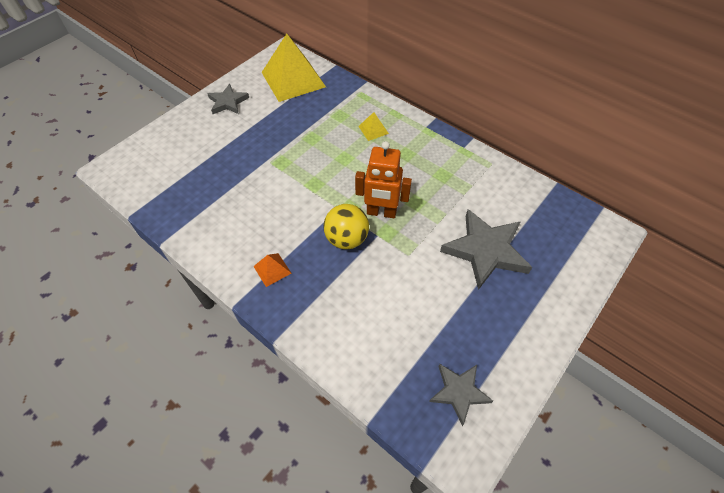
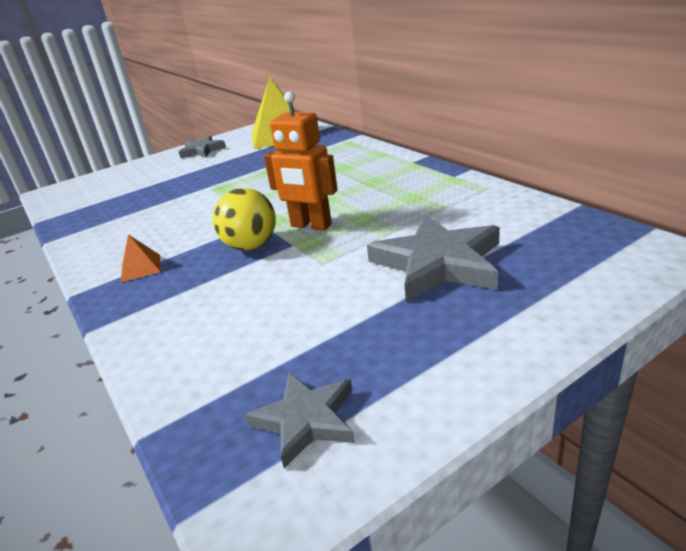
camera: 20 degrees right, 25 degrees down
yellow pyramid [358,112,389,141] -> none

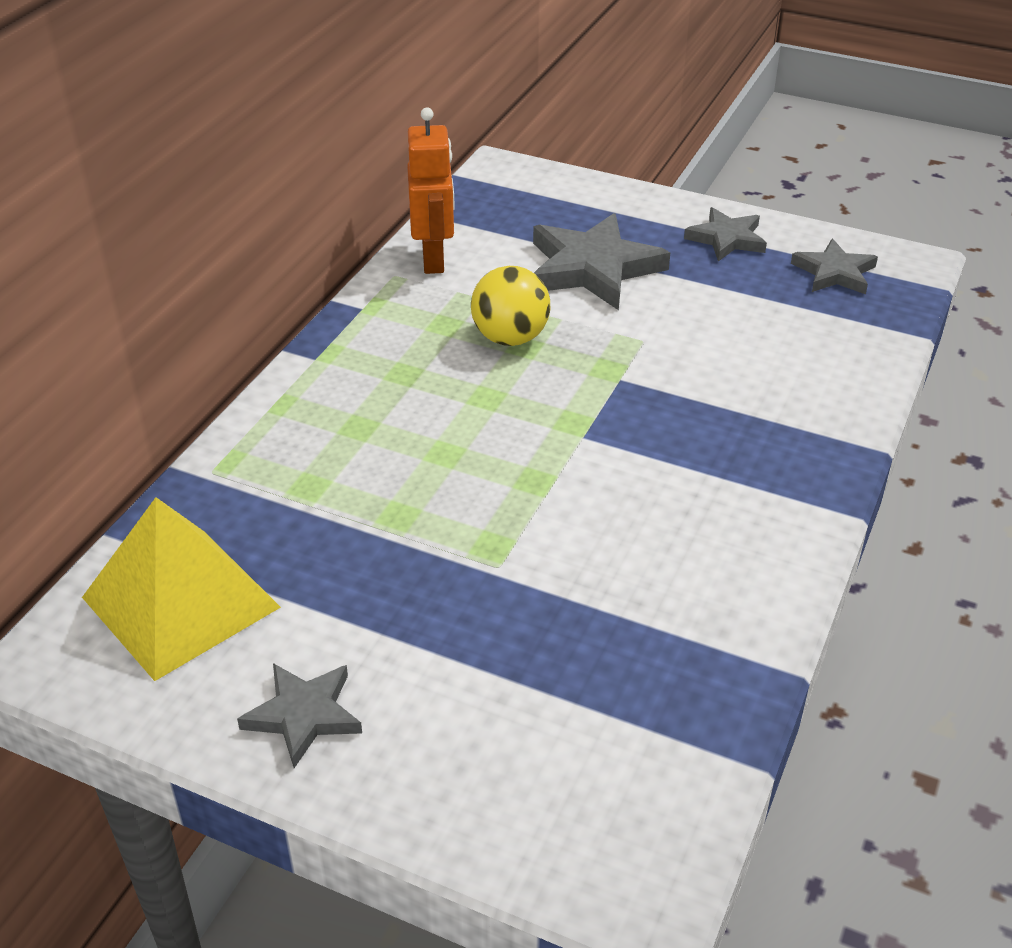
camera: 125 degrees left, 10 degrees up
orange pyramid [121,234,161,282] -> none
yellow ball [213,188,276,250] -> yellow ball moved to [471,266,550,346]
orange robot [264,91,338,231] -> orange robot moved to [407,108,455,274]
none -> grey star [684,207,767,261]

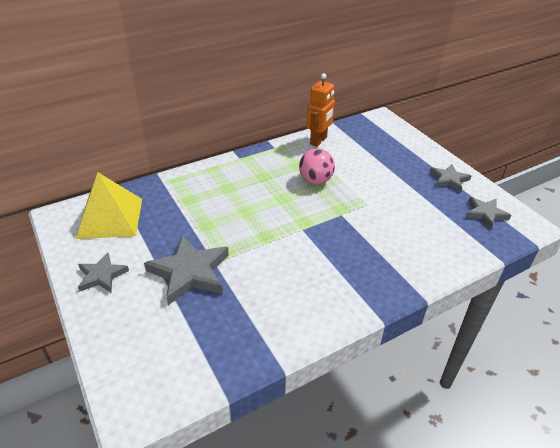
camera: 35 degrees right, 0 degrees up
yellow ball [471,266,550,346] -> pink ball [299,148,335,184]
grey star [533,213,670,310] -> grey star moved to [144,235,229,305]

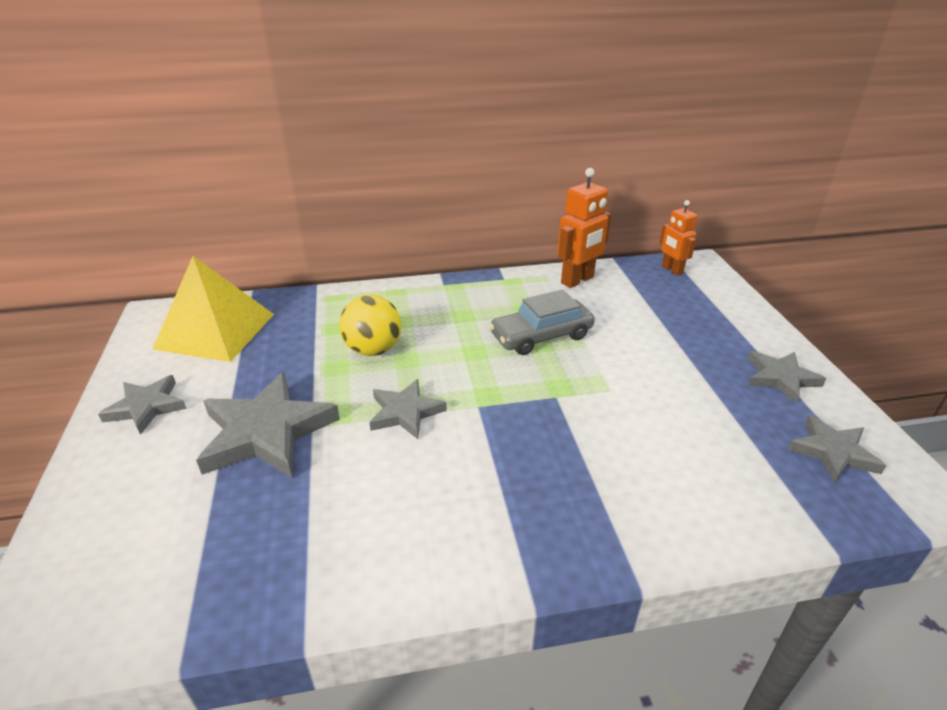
camera: 20 degrees right, 5 degrees down
pink ball [299,148,335,184] -> grey car [489,290,595,355]
none -> yellow ball [339,295,401,356]
none -> grey star [369,379,447,439]
none -> orange robot [660,200,698,276]

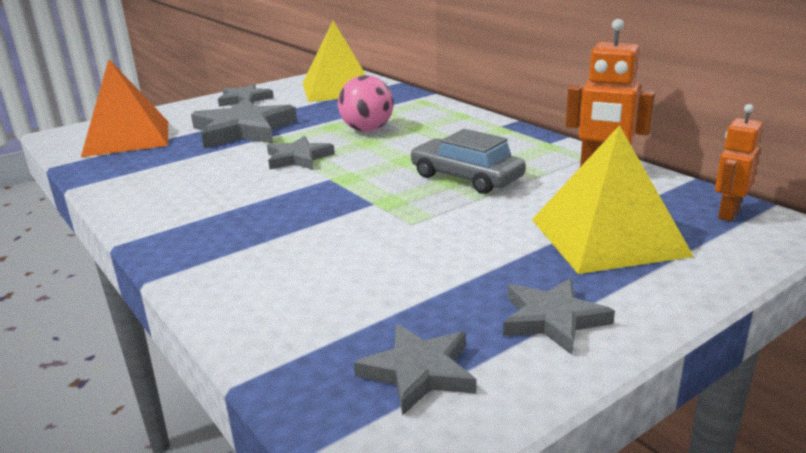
camera: 65 degrees right, 10 degrees down
yellow ball [339,295,401,356] -> pink ball [338,75,393,132]
none -> orange pyramid [81,59,168,157]
none -> yellow pyramid [532,125,694,274]

